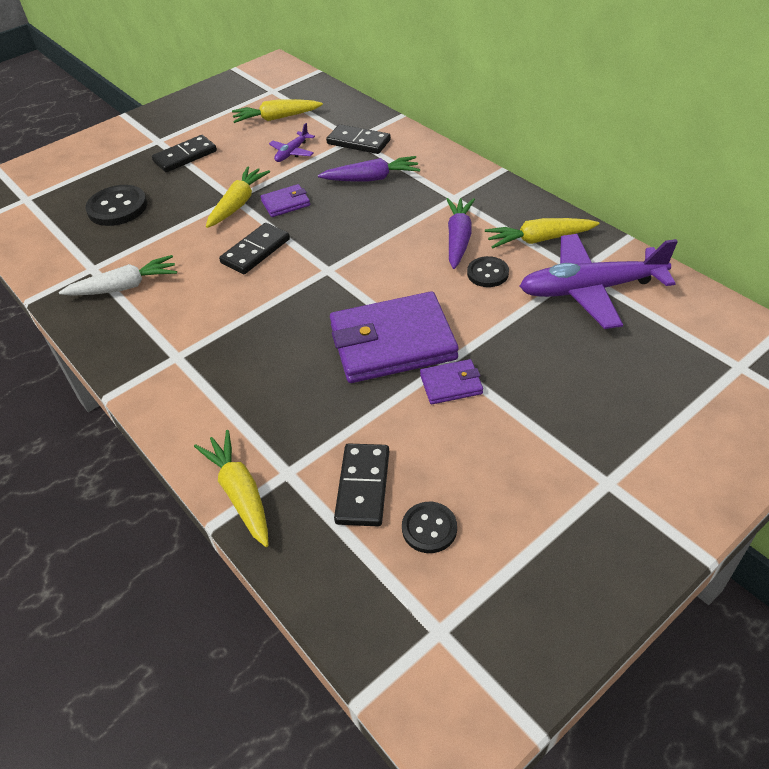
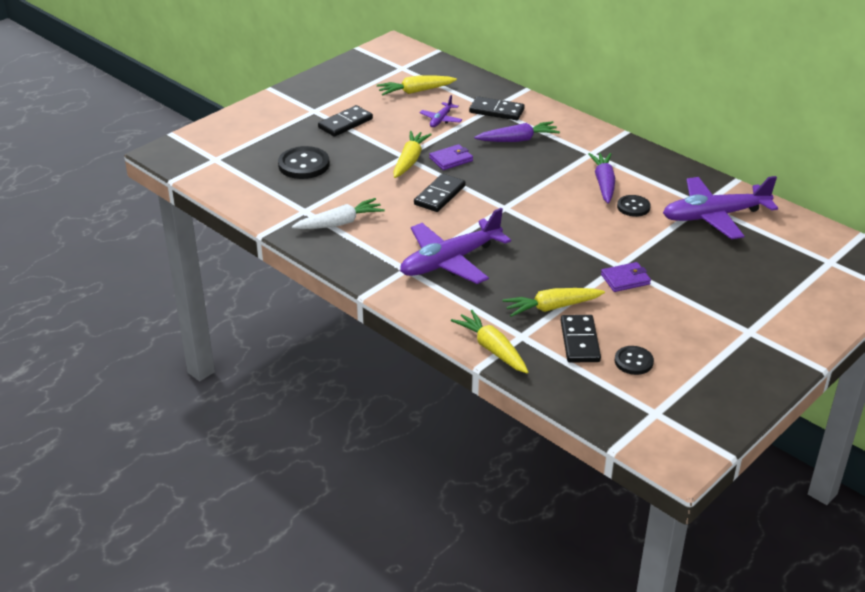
camera: 10 degrees left, 10 degrees down
purple wallet [330,291,459,383] -> none
yellow carrot [485,218,599,249] -> yellow carrot moved to [503,288,605,317]
none -> purple plane [400,208,511,284]

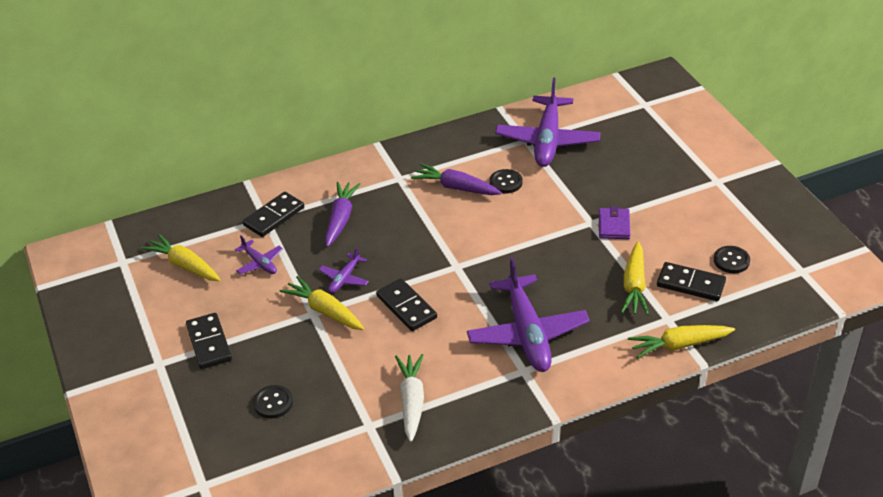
camera: 65 degrees left, 5 degrees up
black button [278,146,330,179] -> black button [253,385,293,418], size x0.61
yellow carrot [377,76,457,96] -> yellow carrot turned 120 degrees clockwise [141,234,221,281]
purple wallet [429,144,473,170] -> purple plane [319,247,369,293]

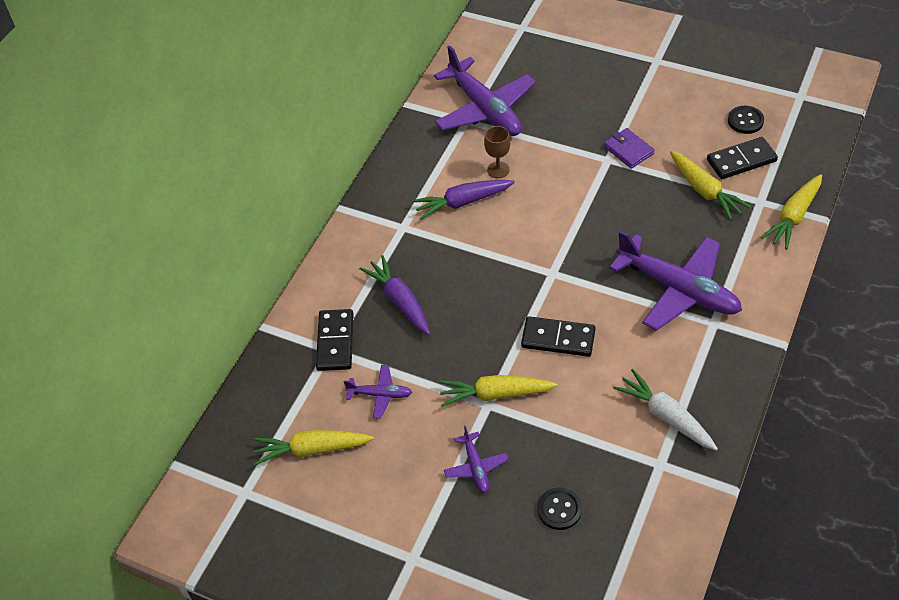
camera: 40 degrees left, 10 degrees up
black domino [186,313,232,369] -> none
purple plane [319,247,369,293] -> purple plane moved to [444,426,509,493]
black button [490,169,523,193] -> brown goblet [484,126,511,178]

